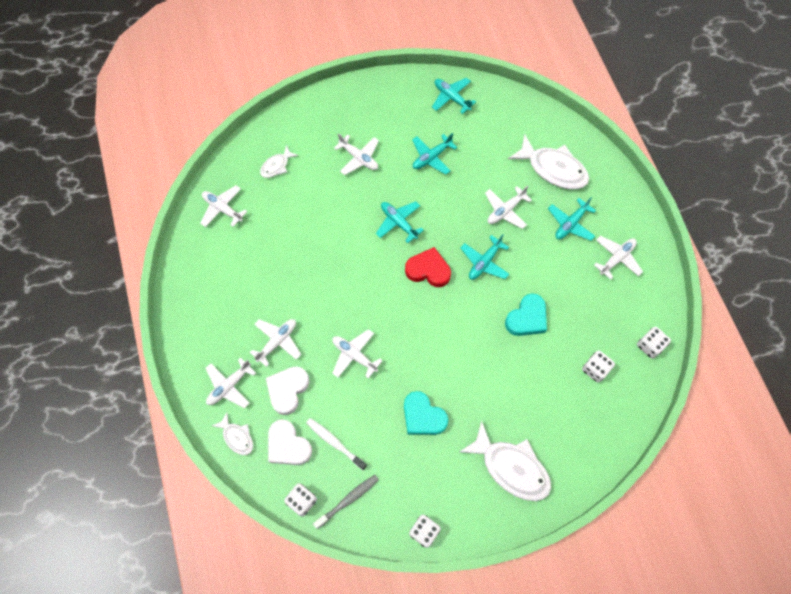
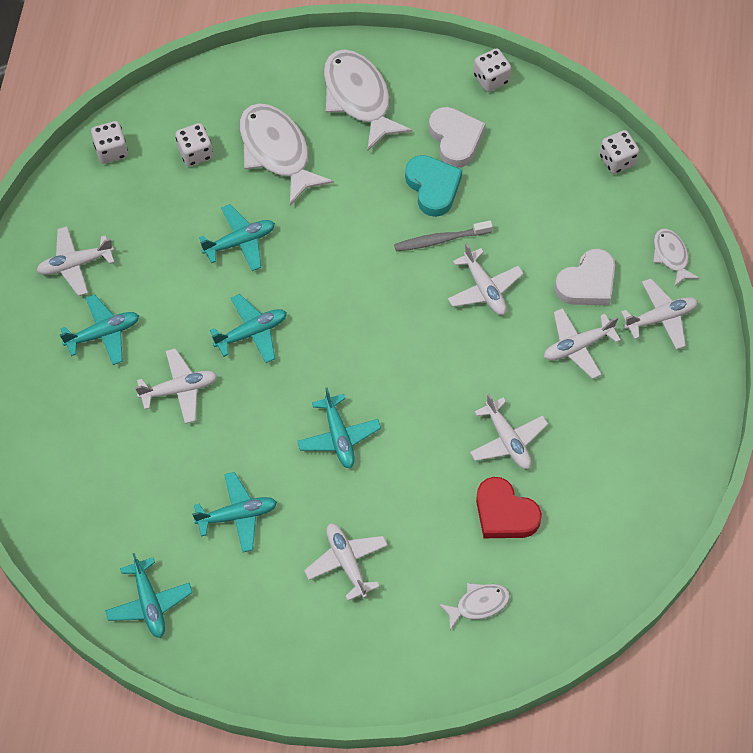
camera: 155 degrees left, 5 degrees down
white plane [200,185,247,227] -> white plane moved to [470,394,548,469]
white heart [268,419,312,465] -> white heart moved to [429,107,485,168]
white toothbrush [306,418,367,470] -> none
grey toothbrush [313,475,379,529] -> grey toothbrush moved to [394,221,493,252]
red heart [405,247,451,287] -> red heart moved to [476,477,542,538]
turquoise heart [505,293,547,336] -> turquoise plane [199,204,275,271]
white fish [508,134,589,189] -> white fish moved to [239,103,334,206]

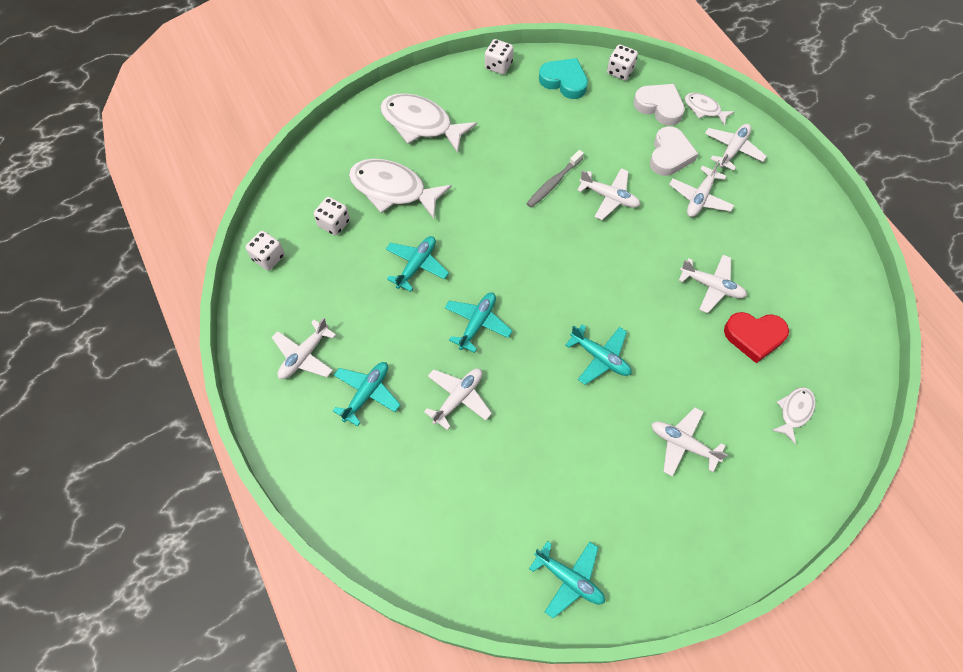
camera: 35 degrees left, 0 degrees up
turquoise plane [192,472,277,553] -> none
turquoise heart [405,155,462,217] -> turquoise heart moved to [539,58,588,99]
white heart [429,107,485,168] -> white heart moved to [634,84,685,126]

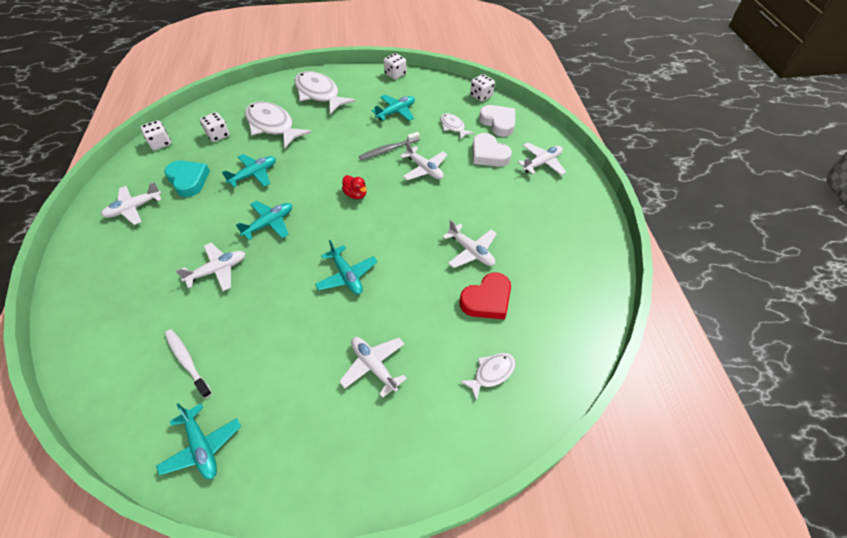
camera: 20 degrees right, 10 degrees down
turquoise plane [333,362,401,426] -> turquoise plane moved to [372,95,415,121]
turquoise heart [539,58,588,99] -> turquoise heart moved to [164,161,210,197]
white heart [650,126,698,176] -> white heart turned 105 degrees clockwise [472,133,512,167]
white plane [669,160,734,217] -> none
white fish [685,93,735,126] -> white fish moved to [440,113,474,140]
red heart [724,312,789,363] -> red heart turned 60 degrees counterclockwise [460,273,511,319]
none -> white toothbrush [165,329,212,398]
none -> red duck [342,175,367,199]

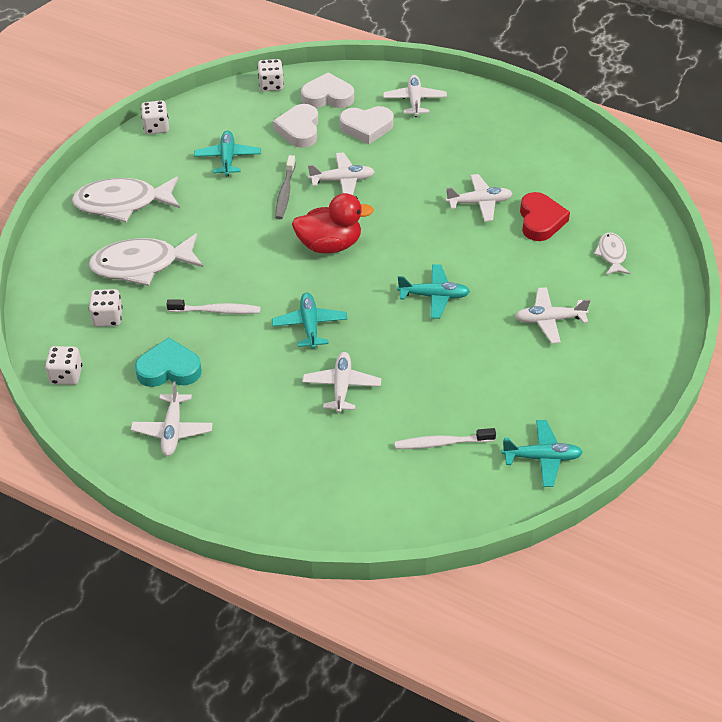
camera: 55 degrees left, 5 degrees down
turquoise plane [222,154,276,187] -> white toothbrush [166,299,260,314]
red duck [342,175,367,199] -> red duck [292,193,374,253], size x1.89
white fish [440,113,474,140] -> white heart [273,104,318,148]

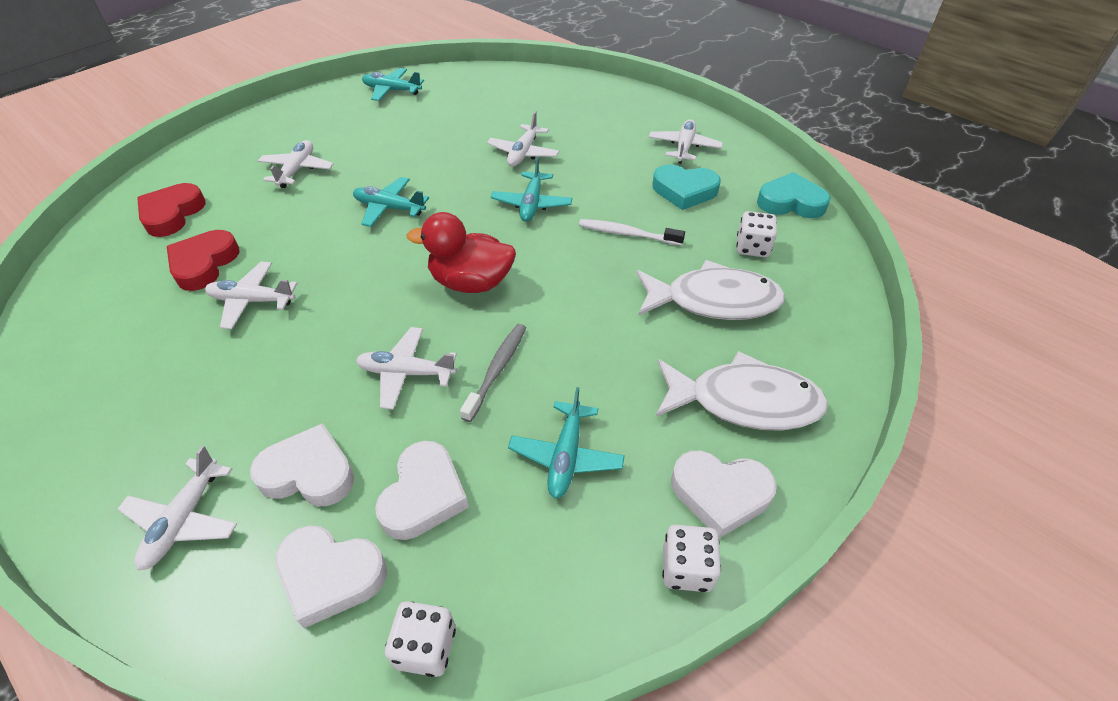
camera: 165 degrees left, 0 degrees up
white dice [45,346,82,385] -> turquoise heart [757,172,831,218]
white toothbrush [394,428,496,449] -> none
white plane [515,287,590,344] -> white plane turned 90 degrees counterclockwise [258,140,334,188]
white fish [594,232,630,275] -> red heart [137,183,206,237]
none -> white heart [671,451,777,538]

